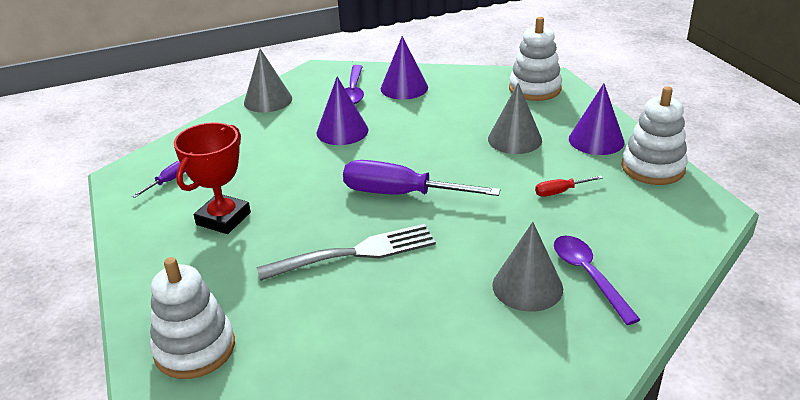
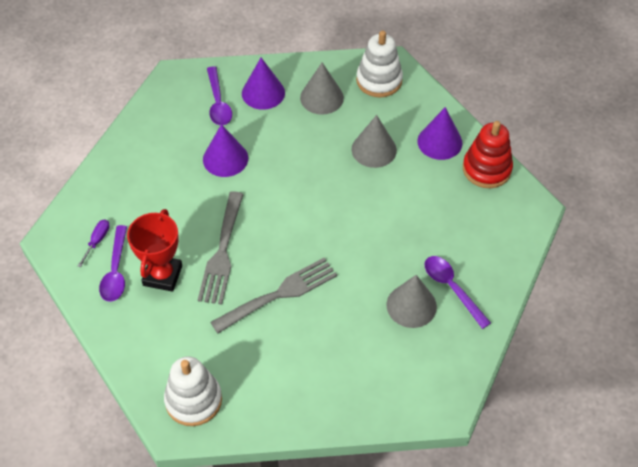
camera: 15 degrees left, 20 degrees up
grey cone [244,49,292,113] -> grey cone moved to [300,62,344,115]
purple screwdriver [343,160,501,196] -> none
red screwdriver [535,175,603,197] -> none
white stacking toy [621,86,688,185] -> red stacking toy [463,121,513,188]
none -> purple spoon [99,225,127,302]
none -> grey fork [198,191,244,304]

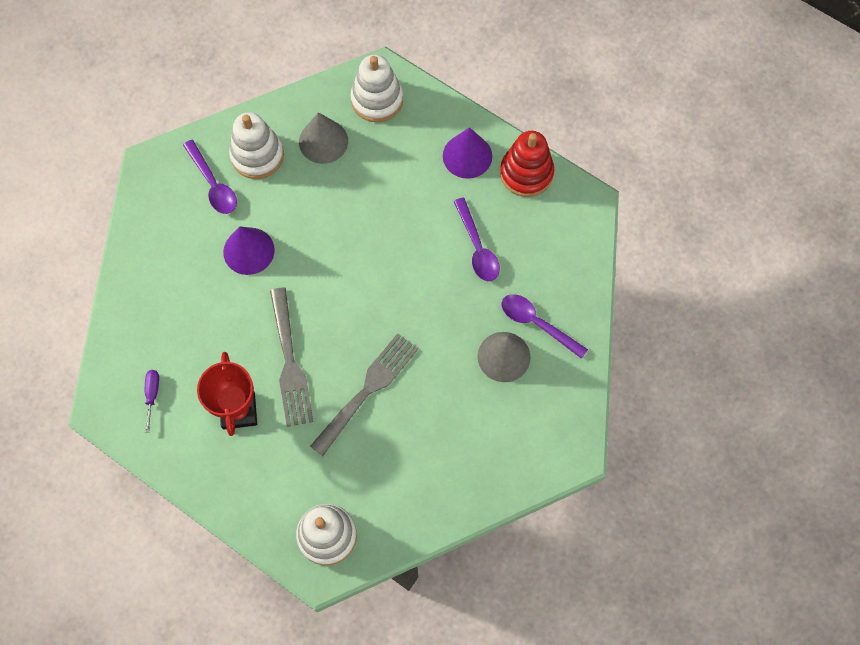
camera: 20 degrees left, 15 degrees up
purple spoon [99,225,127,302] -> purple spoon moved to [453,198,500,281]
purple cone [242,58,285,110] -> white stacking toy [229,112,284,179]
grey cone [352,115,397,168] -> none

